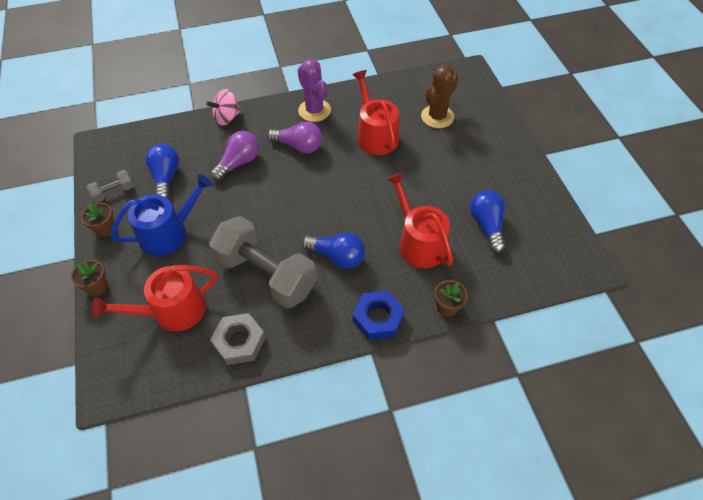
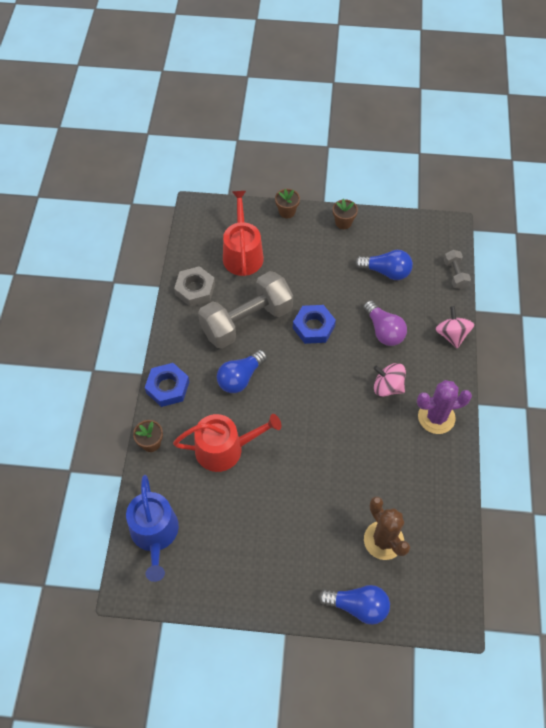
camera: 110 degrees right, 5 degrees up
grey dumbbell [87,170,134,203] -> grey dumbbell moved to [444,250,471,289]
blue watering can [110,174,213,256] -> blue watering can moved to [126,475,179,582]
purple light bulb [267,122,322,153] -> pink spinning top [373,363,406,397]
red watering can [352,70,399,155] -> none
blue light bulb [470,190,505,253] -> blue light bulb moved to [318,585,390,625]
none -> blue nut [293,305,336,344]

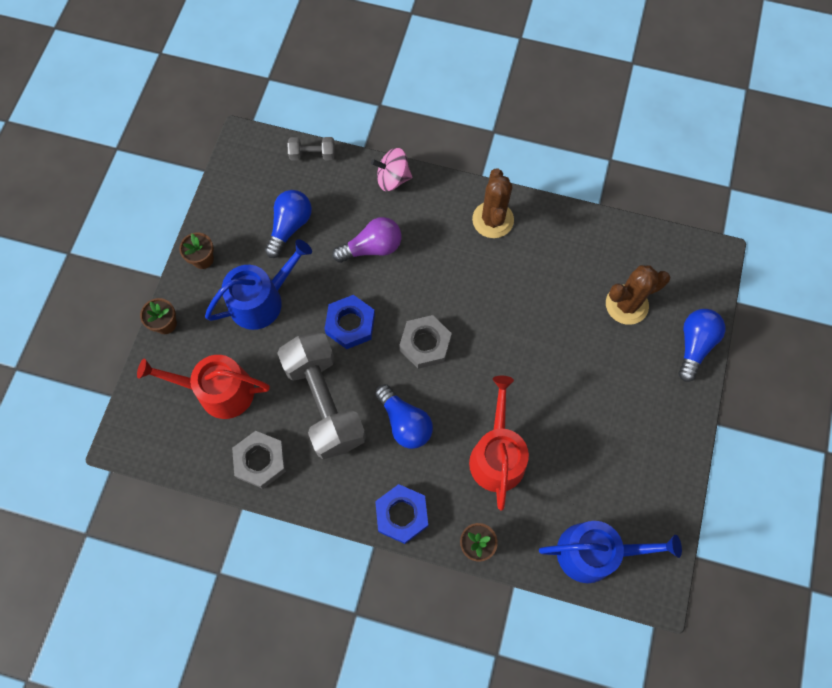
camera: 80 degrees left, 10 degrees up
pink spinning top [373,363,406,397] -> none
purple cactus [417,380,472,434] -> brown cactus [472,168,514,238]
none -> blue watering can [205,239,312,330]
none -> grey nut [399,315,452,369]

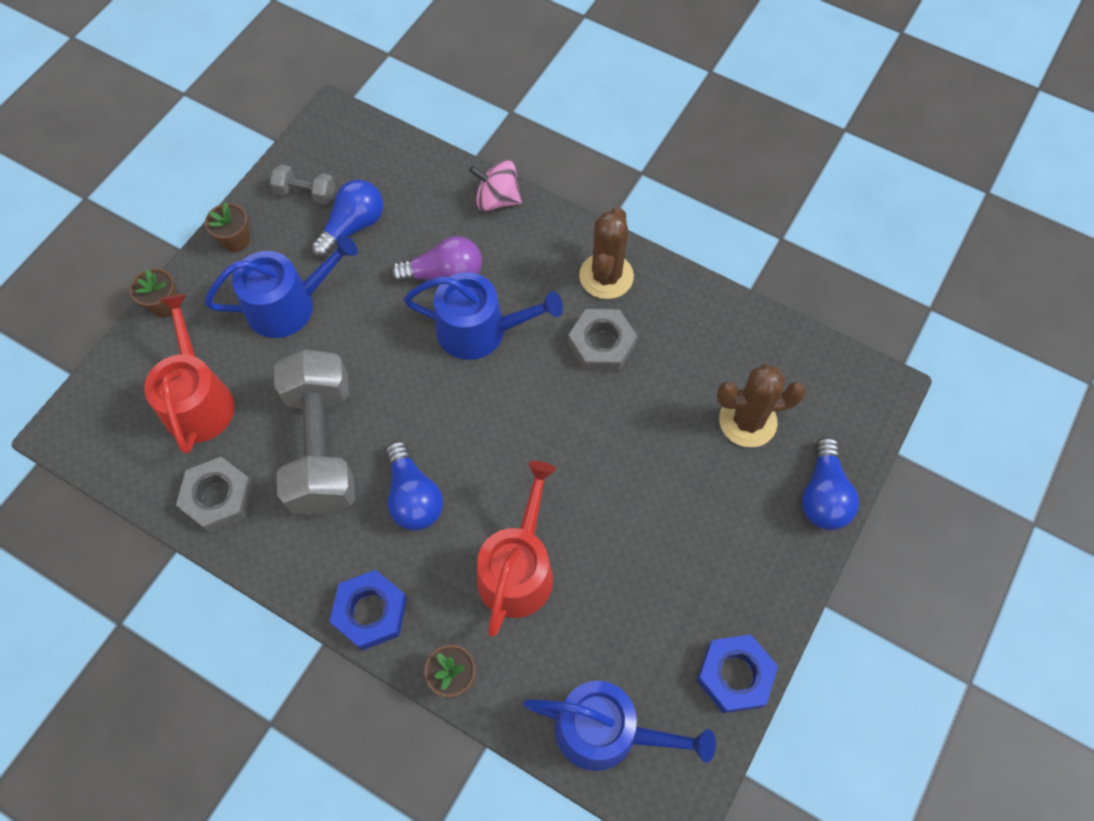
camera: 15 degrees right, 5 degrees down
red watering can [137,355,270,419] -> red watering can turned 60 degrees clockwise [144,294,235,454]
grey dumbbell [288,137,335,161] -> grey dumbbell moved to [270,164,335,205]
blue nut [324,295,375,349] -> blue nut moved to [697,635,778,713]
grey nut [399,315,452,369] -> grey nut moved to [568,309,637,371]
blue light bulb [678,309,725,382] -> blue light bulb turned 150 degrees clockwise [802,437,859,530]
none -> blue watering can [404,272,563,360]

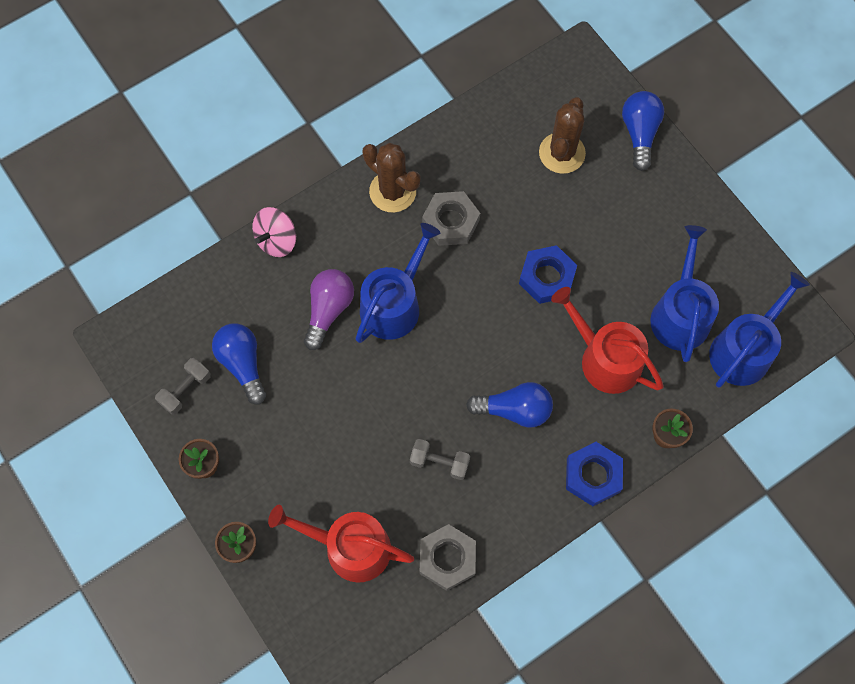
camera: 65 degrees left, 5 degrees up
blue watering can [205,234,358,338] -> blue watering can moved to [650,225,719,362]
grey dumbbell [274,349,355,515] -> grey dumbbell [410,439,470,480], size x0.44
blue nut [697,635,778,713] -> blue nut moved to [519,245,577,304]
blue light bulb [802,437,859,530] -> blue light bulb turned 120 degrees counterclockwise [622,91,664,171]

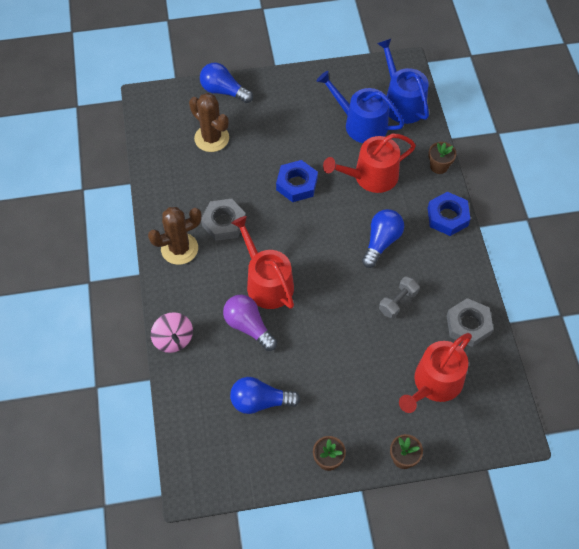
camera: 65 degrees left, 10 degrees down
grey dumbbell [155,358,211,415] -> none
blue watering can [356,223,441,343] -> red watering can [231,216,294,309]

